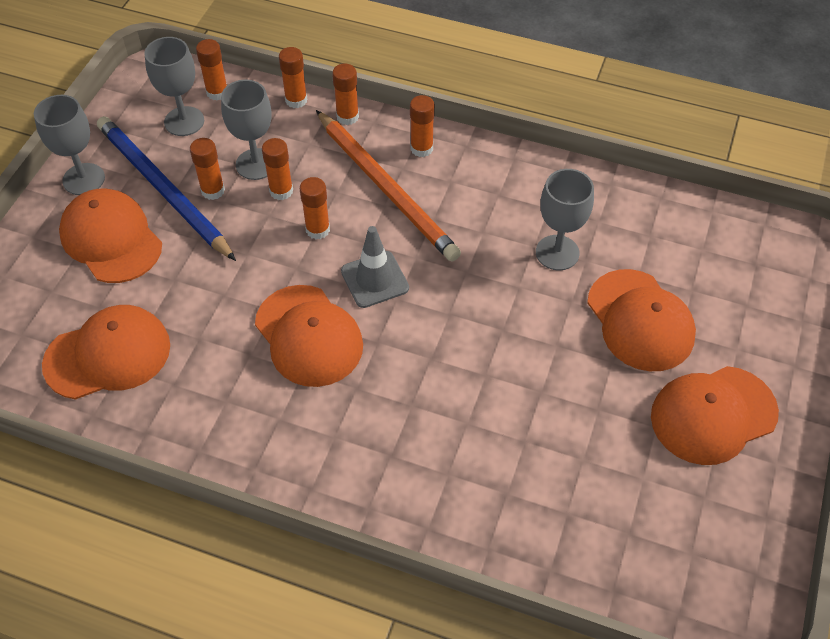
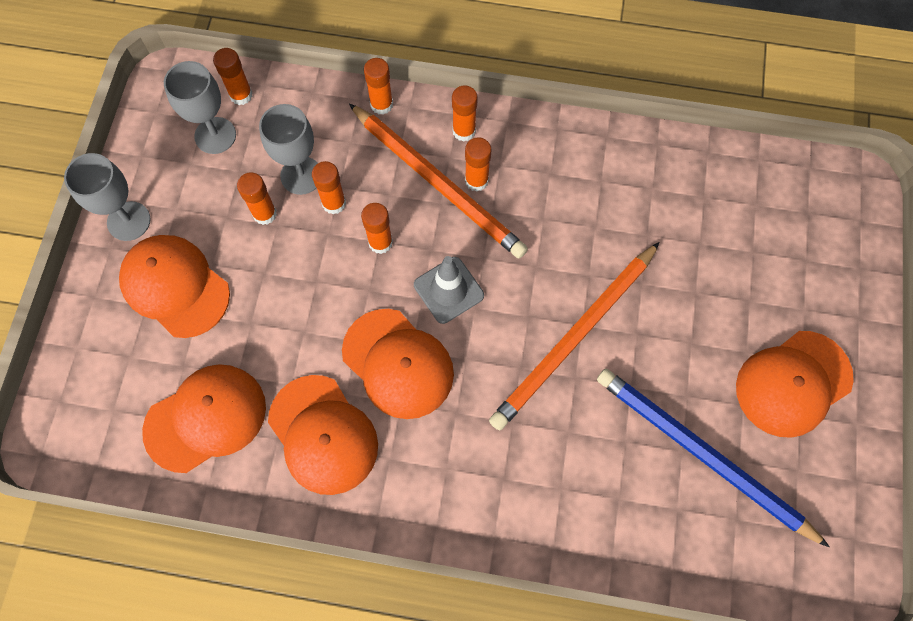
camera: 10 degrees left, 15 degrees up
blue pencil [97,116,236,261] -> blue pencil moved to [597,368,830,547]
orange glue stick [279,47,307,108] -> orange glue stick moved to [465,137,492,192]
grey goblet [536,169,594,270] -> none
orange cap [587,269,696,371] -> orange cap moved to [268,375,378,495]
none -> orange pencil [489,242,660,430]

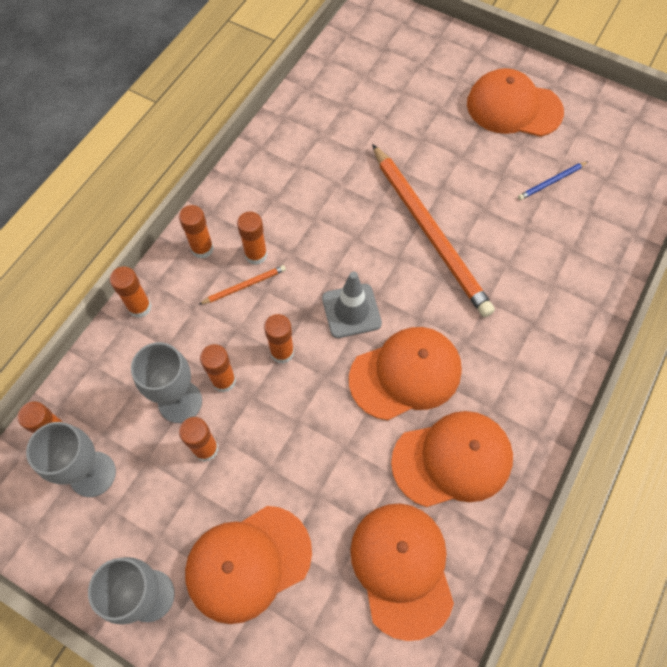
camera: 70 degrees left, 5 degrees down
orange pencil [349,103,528,259] -> orange pencil [198,265,286,305], size x0.40
blue pencil [597,368,830,547] -> blue pencil [518,161,588,200], size x0.40
orange cap [736,331,854,438] -> orange cap turned 120 degrees clockwise [467,68,564,137]

